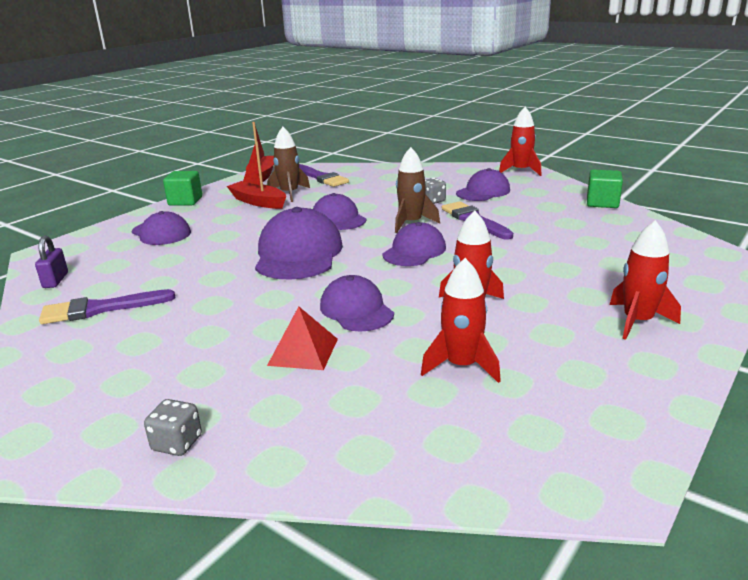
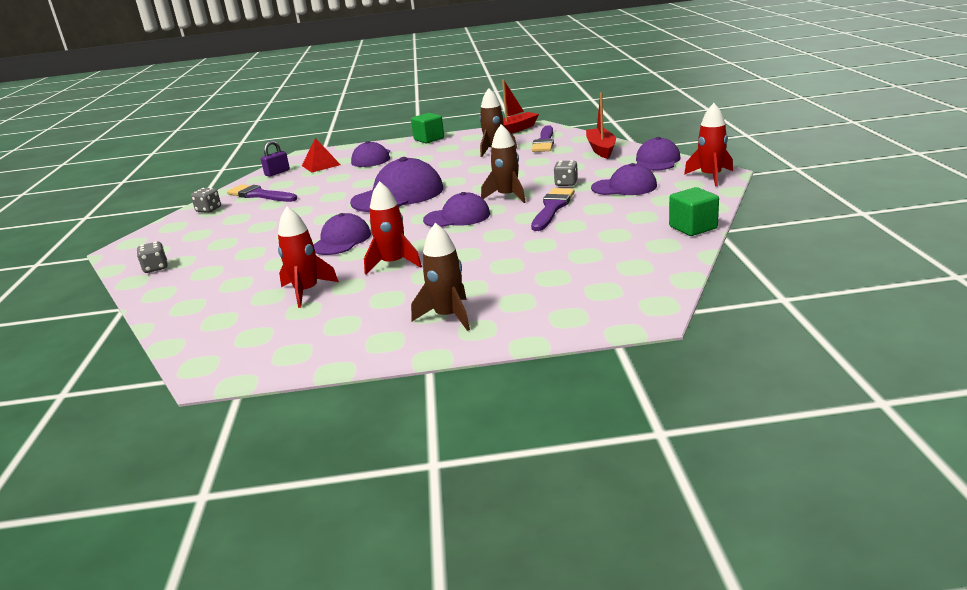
camera: 50 degrees right, 0 degrees up
red boat [227,141,286,209] -> red boat moved to [586,93,616,159]
red pyramid [267,306,338,370] -> red pyramid moved to [302,138,341,173]
purple cap [313,193,367,230] -> purple cap moved to [636,137,680,171]
red rocket [610,220,681,340] -> brown rocket [411,223,470,331]
none -> grey dice [191,188,221,213]

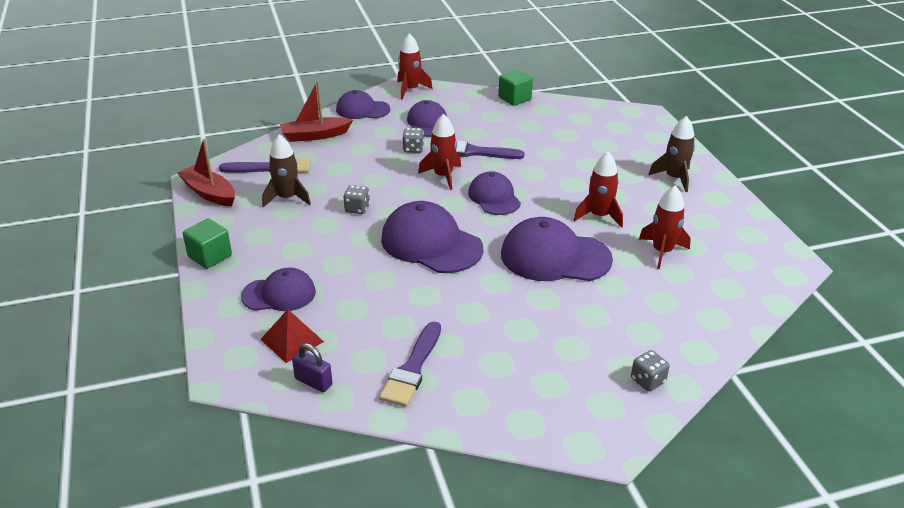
camera: 105 degrees left, 10 degrees up
grey dice [191,188,221,213] -> grey dice moved to [343,185,370,214]
purple cap [313,213,371,255] -> purple cap [501,217,613,281], size x1.60
brown rocket [481,124,526,203] -> red rocket [418,114,461,190]

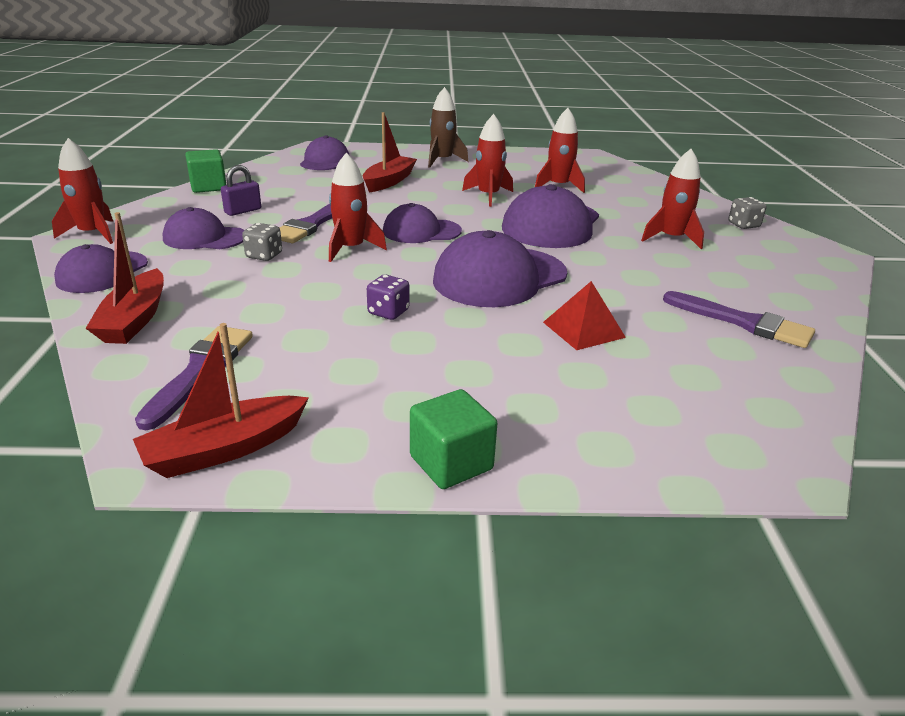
camera: 75 degrees left, 5 degrees down
purple cap [241,268,316,311] -> purple cap moved to [300,135,350,170]
red pyramid [260,309,324,363] -> red pyramid moved to [543,281,626,350]
brown rocket [262,134,311,207] -> none
purple padlock [292,343,332,392] -> purple padlock moved to [221,165,261,216]
grey dice [343,185,370,214] -> purple dice [367,275,410,320]
none -> red boat [363,112,417,192]
none -> red rocket [641,149,704,249]

